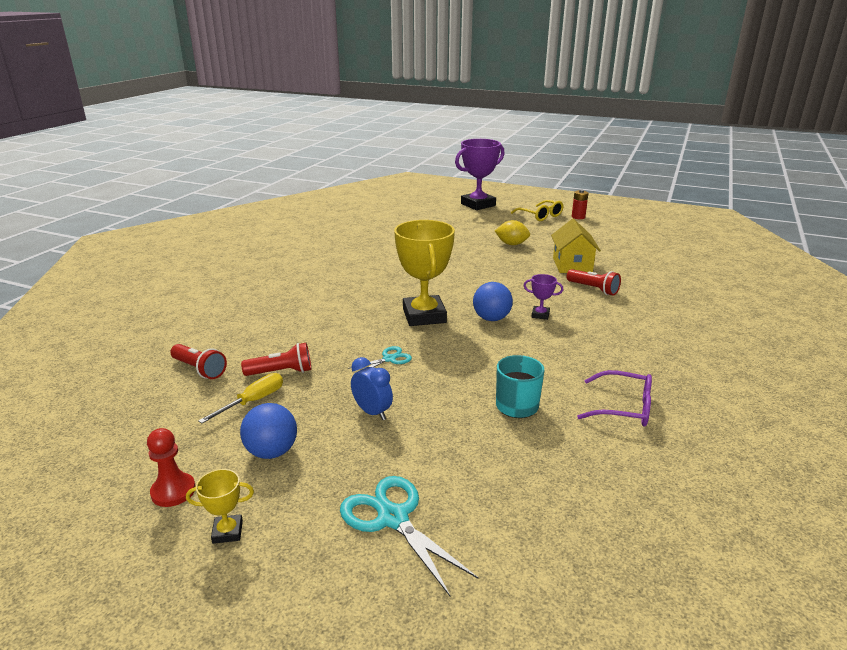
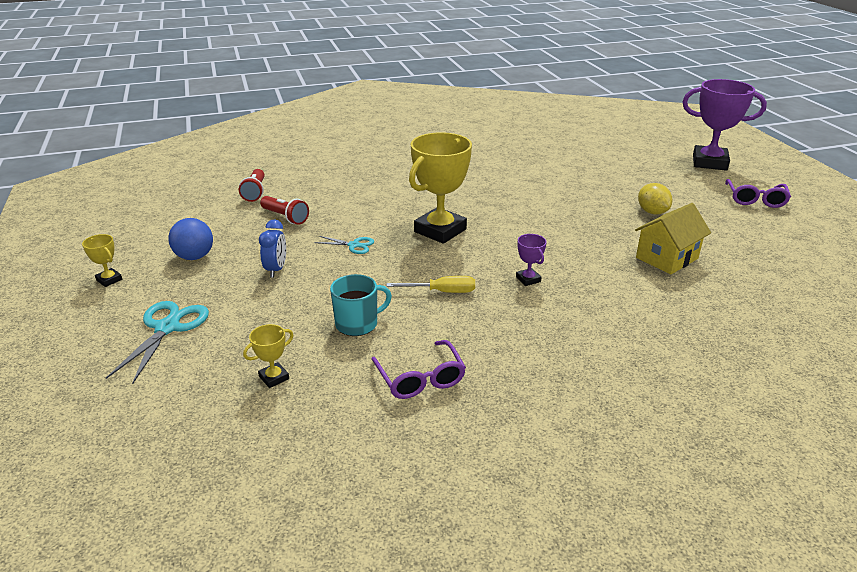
camera: 50 degrees right, 5 degrees up
red pawn [147,428,196,507] -> none
yellow screwdriver [198,373,283,423] -> yellow screwdriver moved to [386,276,475,293]
blue ball [473,282,513,321] -> none
yellow glasses [511,200,564,221] -> purple glasses [725,179,791,208]
red flashlight [566,269,621,295] -> none
red battery [572,190,588,219] -> none
none -> yellow trophy [243,324,293,388]

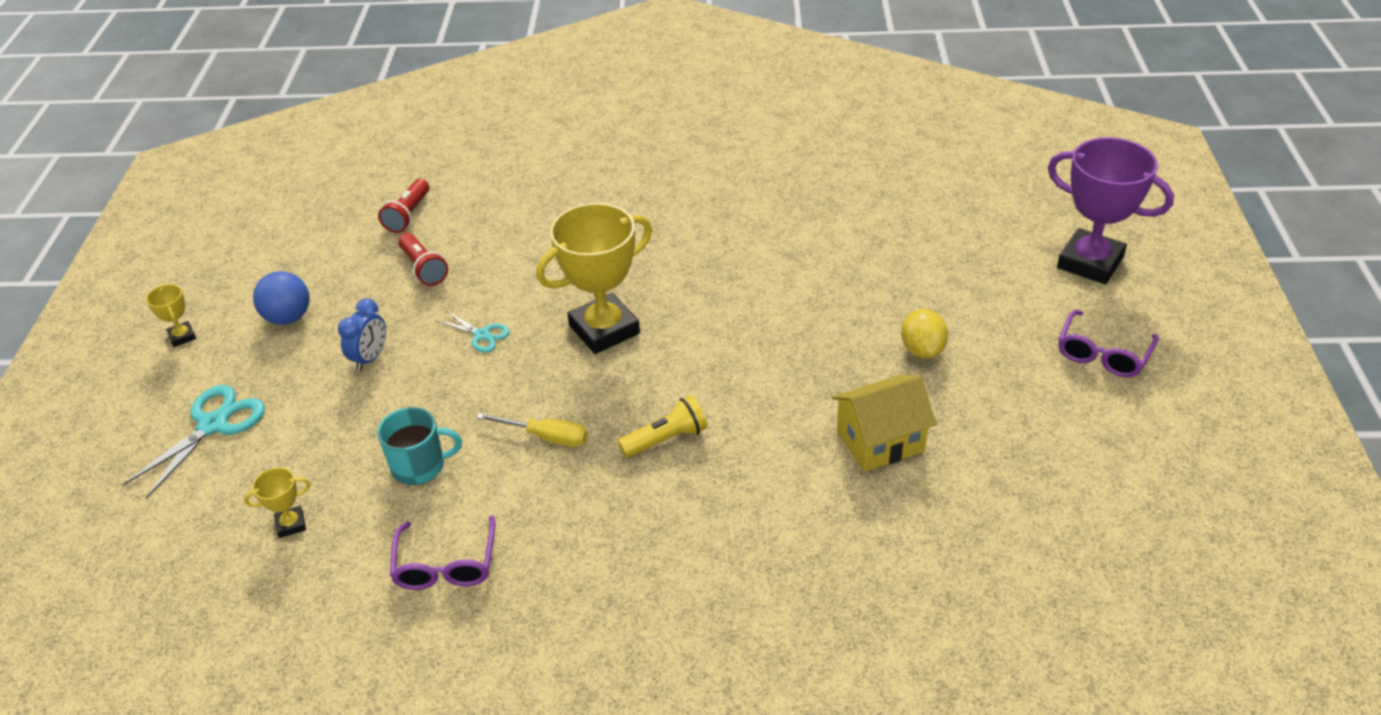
camera: 20 degrees right, 10 degrees up
purple trophy [516,234,547,286] -> yellow flashlight [618,395,708,458]

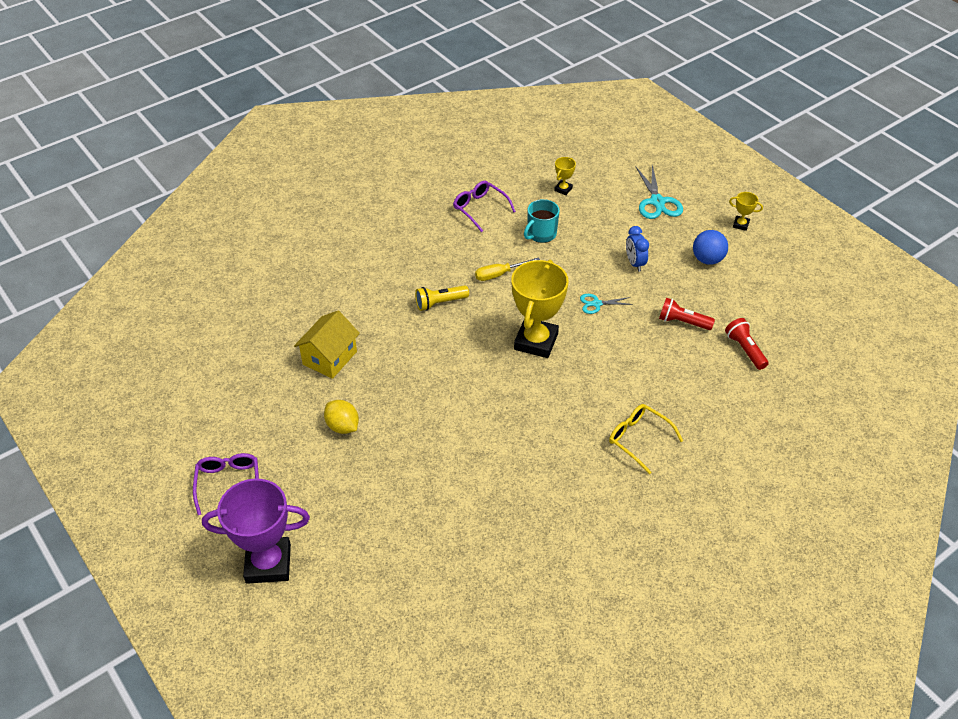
camera: 140 degrees right, 5 degrees up
yellow flashlight [618,395,708,458] -> yellow flashlight turned 45 degrees clockwise [415,285,469,311]
none -> yellow glasses [609,404,683,475]

